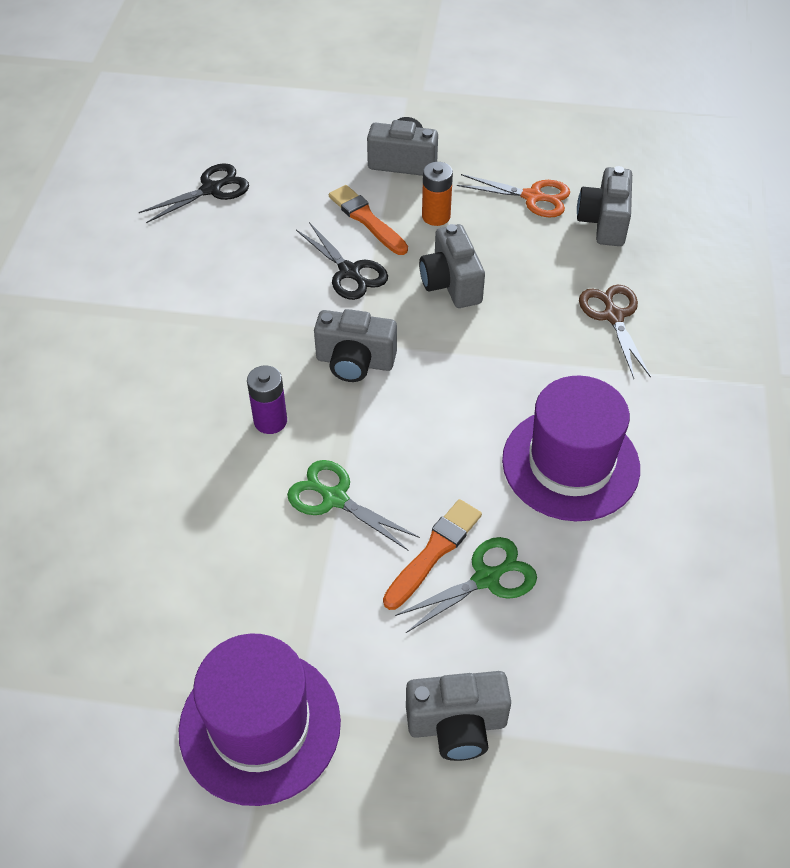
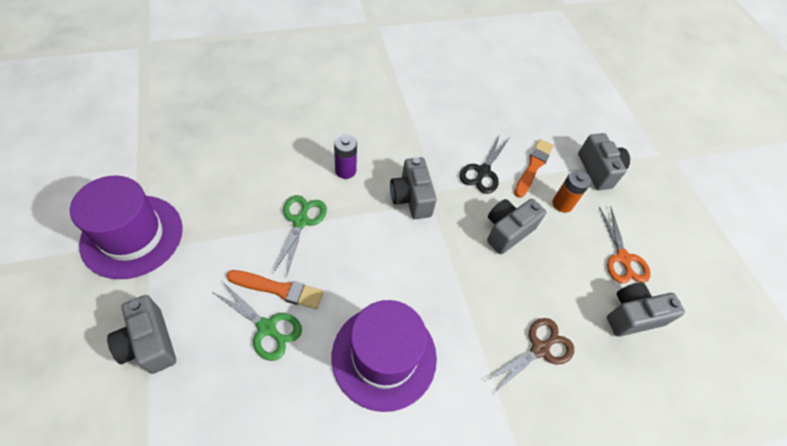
camera: 60 degrees right, 5 degrees up
black scissors [139,163,249,223] -> none

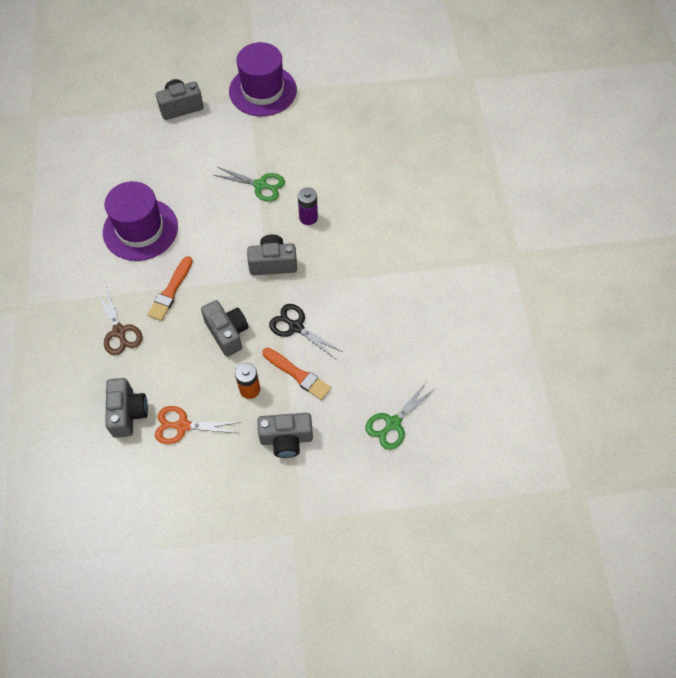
camera: 105 degrees right, 5 degrees up
green scissors [211,282,302,361] -> green scissors moved to [366,383,436,450]
orange brush [227,270,323,309] -> orange brush moved to [148,256,193,321]

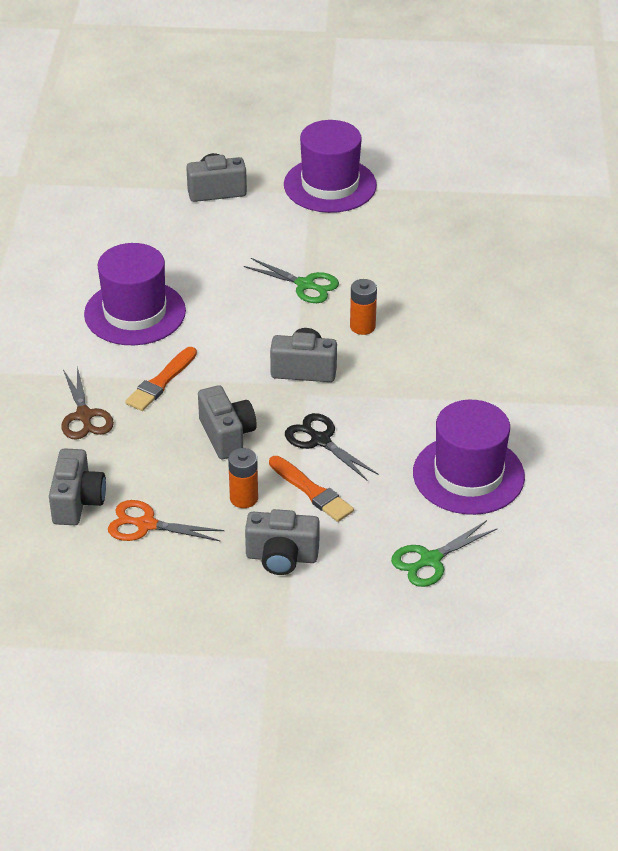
camera: 10 degrees right, 20 degrees down
purple battery [298,187,318,225] -> orange battery [350,279,377,335]
none -> purple hat [413,400,525,515]

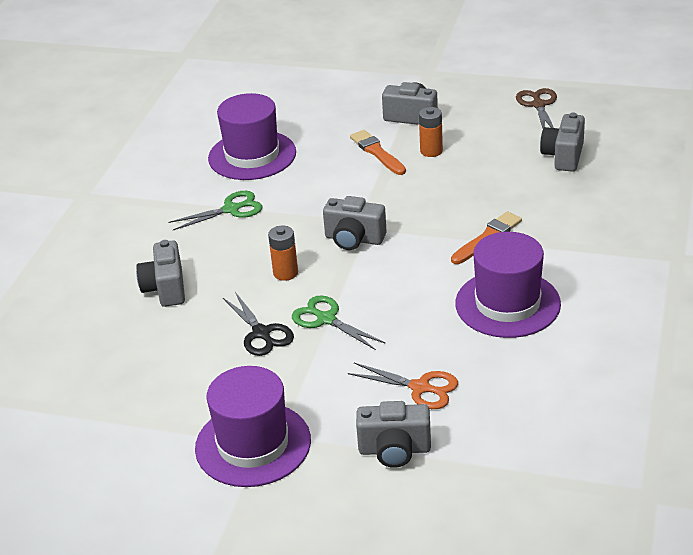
camera: 165 degrees left, 5 degrees down
brown scissors [61,366,114,439] -> brown scissors moved to [516,88,557,128]
orange scissors [108,500,224,541] -> orange scissors moved to [348,363,458,409]
grey camera [198,385,257,459] -> grey camera moved to [136,240,185,307]
black scissors [285,413,379,481] -> black scissors moved to [223,292,294,356]
green scissors [391,520,497,587] -> green scissors moved to [169,191,262,230]

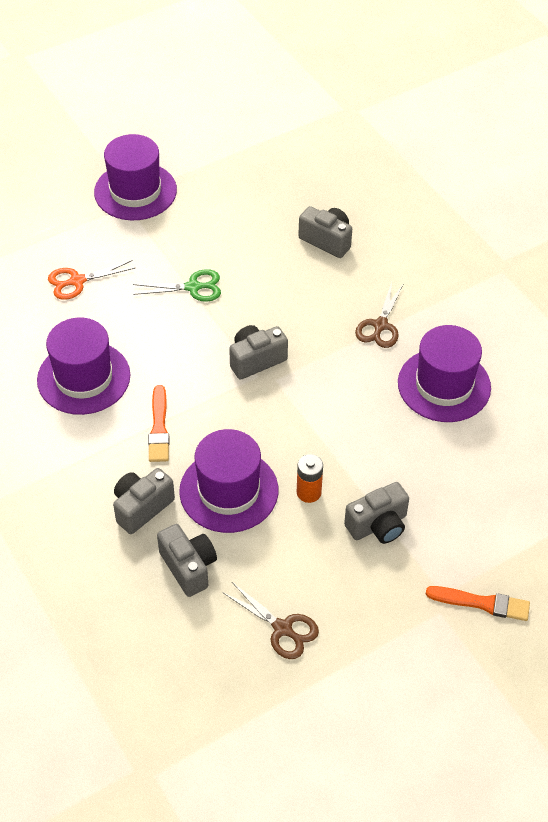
camera: 130 degrees right, 15 degrees up
green scissors [169,191,262,230] -> brown scissors [355,282,404,348]
black scissors [223,292,294,356] -> none
orange battery [268,226,298,281] -> none
orange brush [350,130,406,175] -> orange brush moved to [426,586,530,621]
grey camera [356,401,431,468] -> grey camera moved to [113,468,175,534]
none -> purple hat [179,429,278,533]

